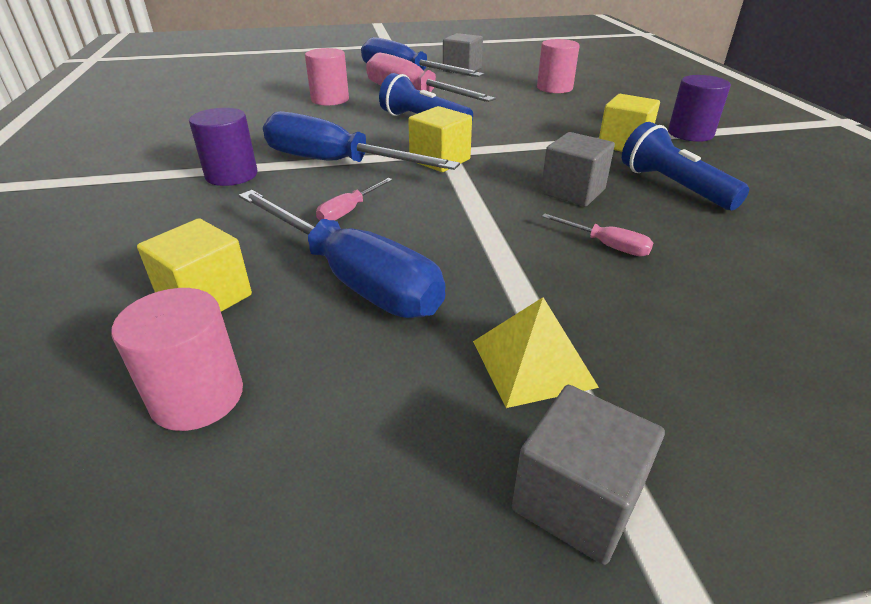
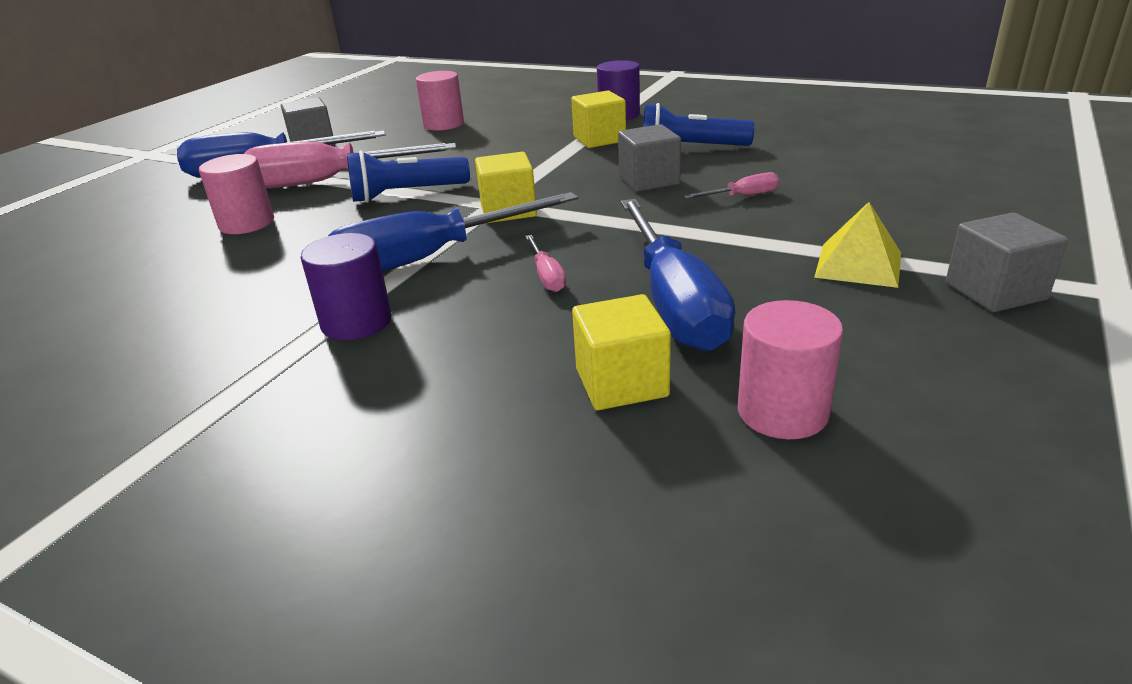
camera: 50 degrees left, 5 degrees down
blue screwdriver [239,190,446,318] -> blue screwdriver turned 90 degrees clockwise [621,199,735,351]

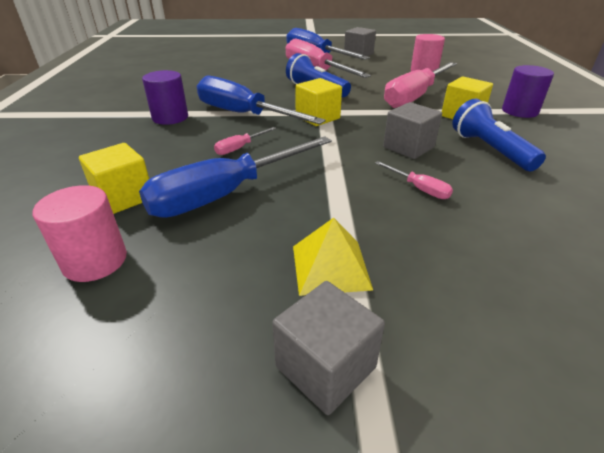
camera: 60 degrees right, 5 degrees up
pink cylinder [199,154,274,234] -> none
none -> pink screwdriver [384,62,457,108]

